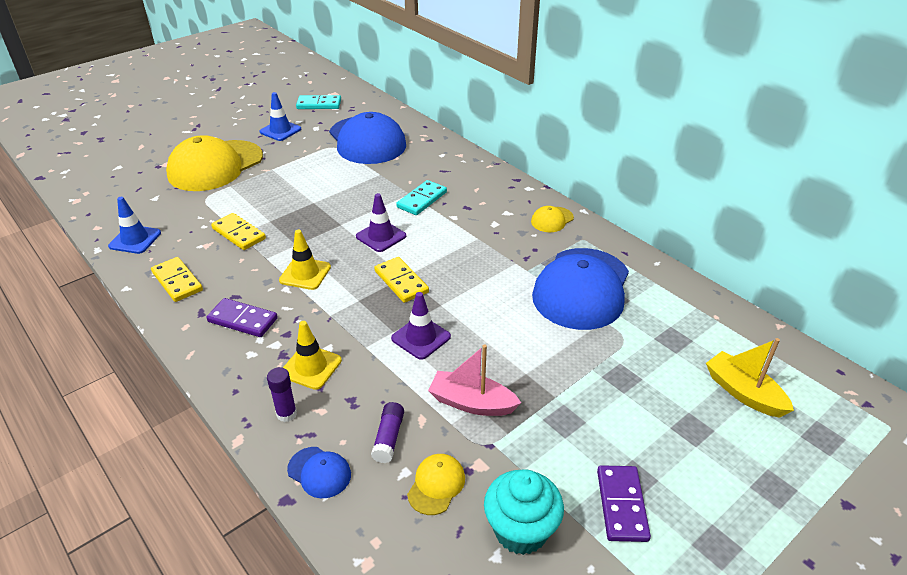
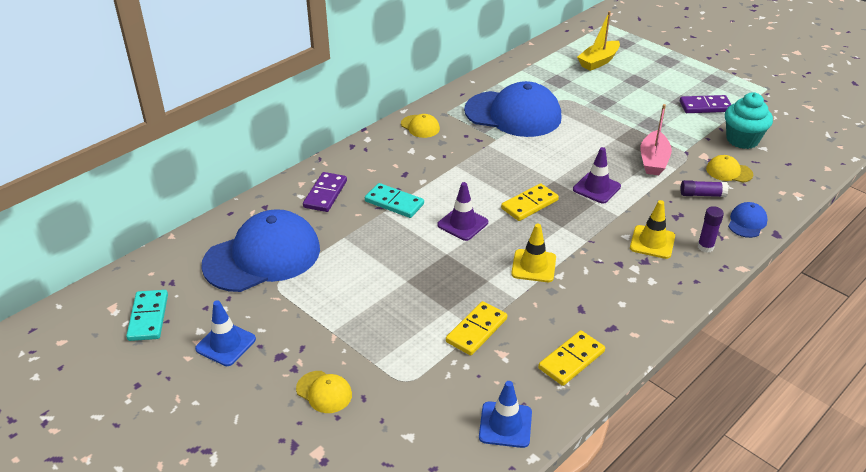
camera: 95 degrees left, 0 degrees up
yellow cap [166,135,263,191] -> yellow cap [296,371,352,413], size x0.43
purple domino [206,298,278,337] -> purple domino moved to [303,172,347,212]

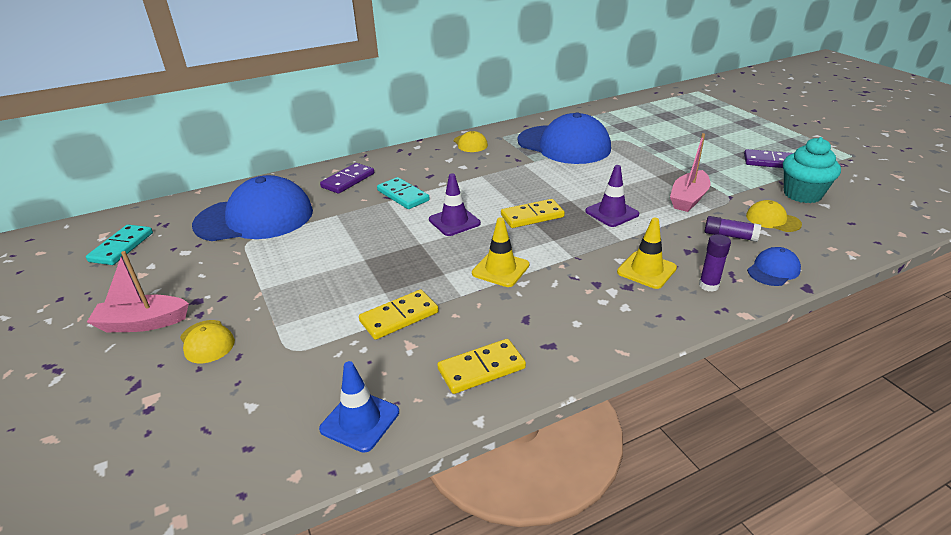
camera: 20 degrees right, 5 degrees down
blue traffic cone [195,300,256,366] -> none
yellow boat [577,11,620,71] -> none
none -> pink boat [87,251,189,332]

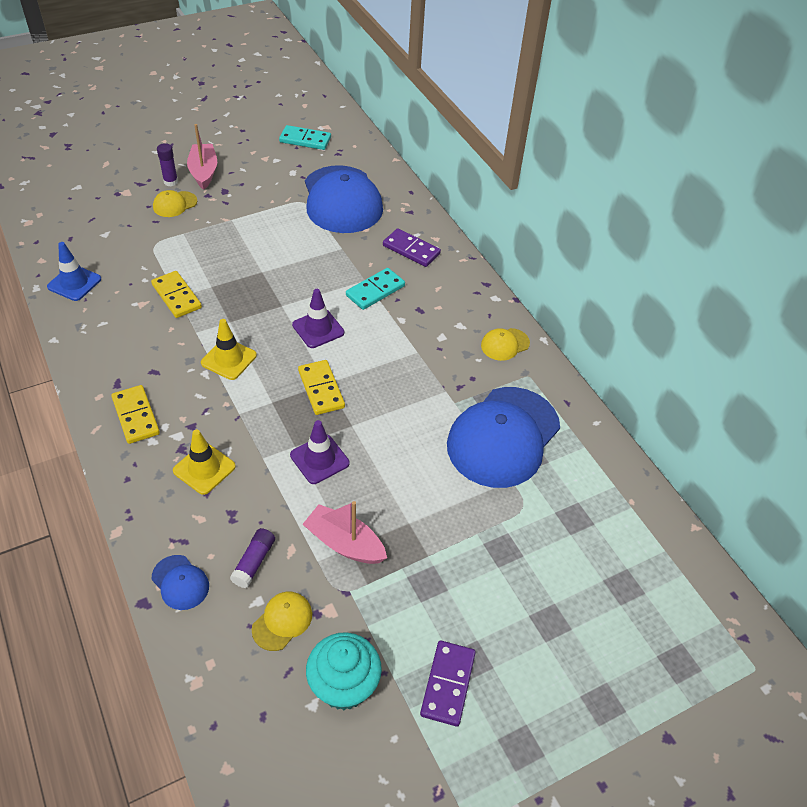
camera: 85 degrees right, 15 degrees up
yellow domino [437,339,526,394] -> yellow domino moved to [111,385,160,444]
purple glue stick [699,234,731,292] -> purple glue stick moved to [157,143,178,187]

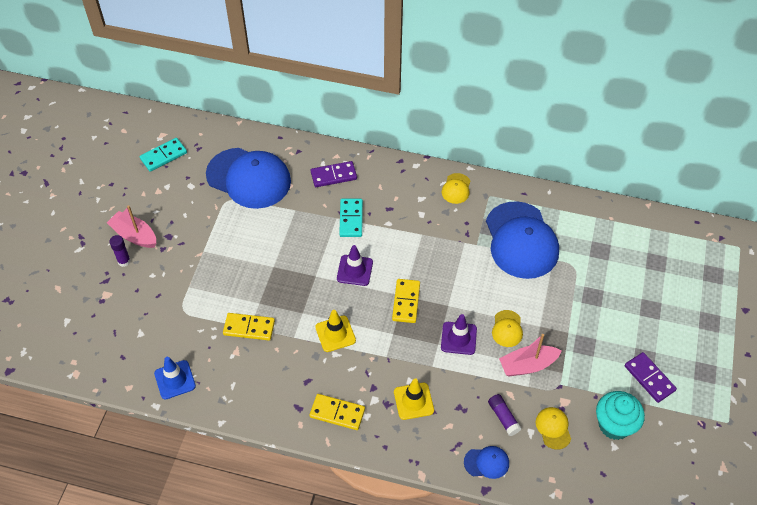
camera: 45 degrees left, 5 degrees up
yellow cap [153,190,197,217] -> yellow cap moved to [492,310,523,347]
yellow domino [298,360,345,415] -> yellow domino turned 75 degrees clockwise [392,279,420,323]

